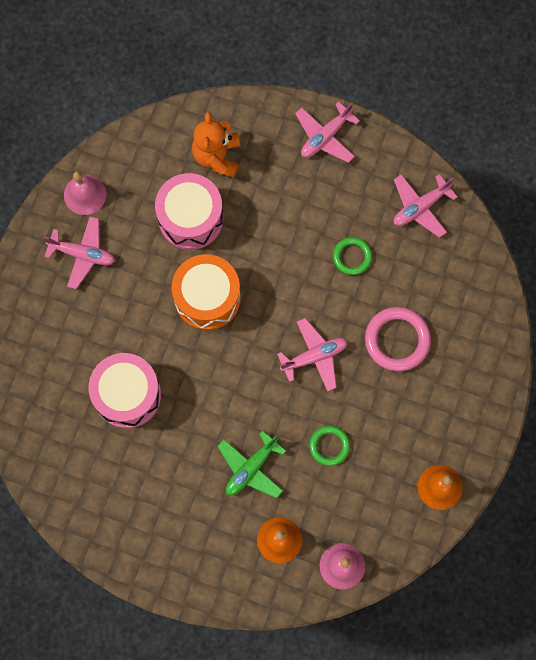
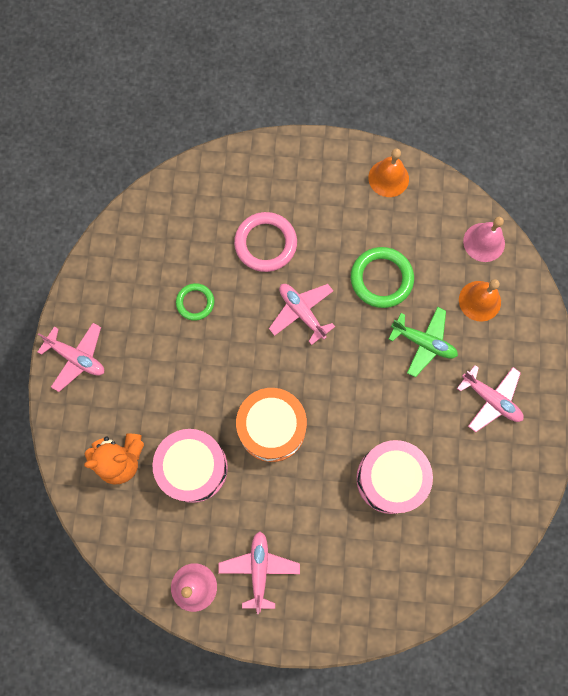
camera: 105 degrees left, 0 degrees up
green ring [309,426,350,466] -> green ring [351,247,414,308], size x1.65
pink plane [394,174,457,238] -> pink plane moved to [457,365,524,432]

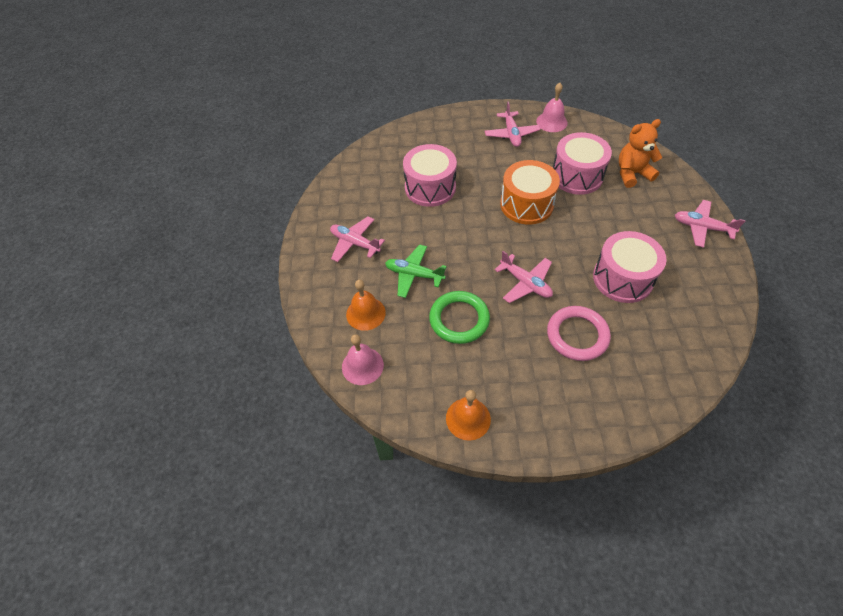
camera: 175 degrees right, 20 degrees down
green ring [176,283,214,321] -> pink drum [593,231,667,303]

